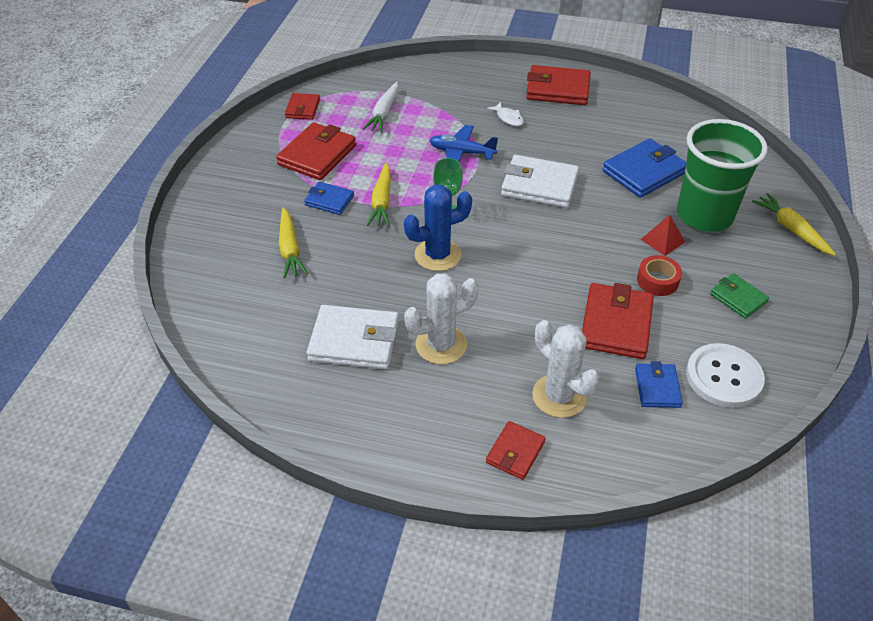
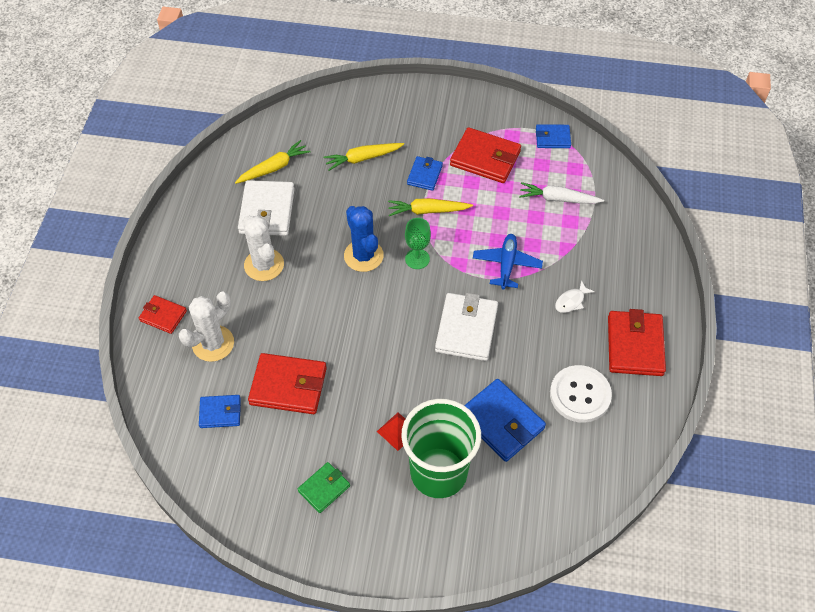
camera: 85 degrees right, 10 degrees up
red wallet [285,93,320,120] -> blue wallet [536,124,571,148]
red tape [637,255,682,296] -> none
white button [686,343,765,408] -> white button moved to [550,365,612,423]
yellow carrot [752,193,836,256] -> yellow carrot moved to [235,140,311,184]

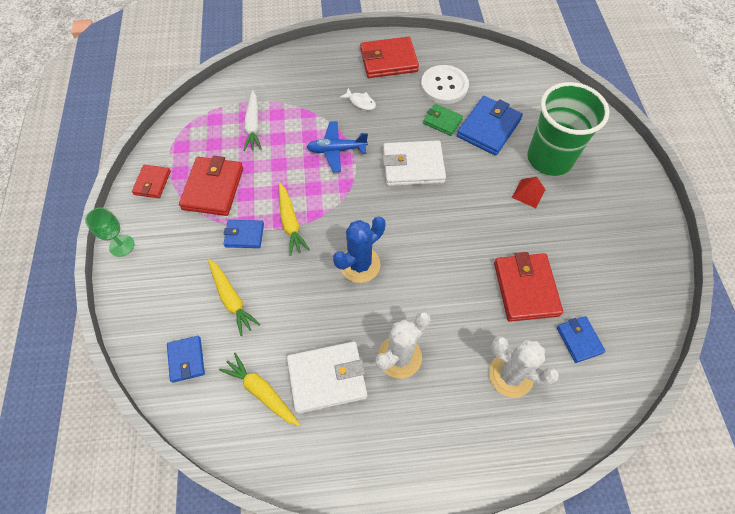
camera: 105 degrees left, 5 degrees up
red wallet [139,295,187,334] -> red wallet moved to [132,165,171,198]
green wallet [298,462,350,513] -> green wallet moved to [423,104,463,136]
green goblet [405,218,431,269] -> green goblet moved to [85,207,134,257]
blue wallet [536,124,571,148] -> blue wallet moved to [167,336,205,383]

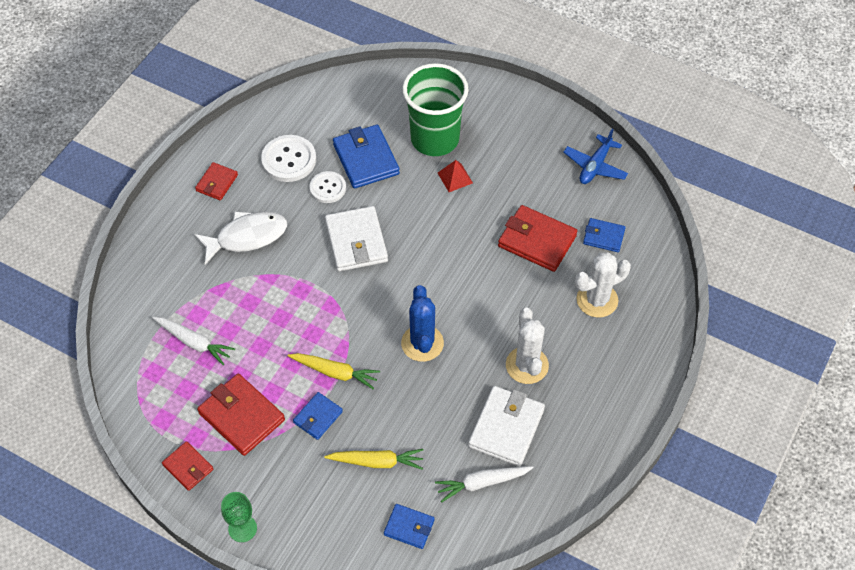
camera: 55 degrees left, 5 degrees down
yellow carrot [219,353,300,426] -> white carrot [435,466,534,502]
blue plane [307,121,368,172] -> blue plane moved to [563,128,628,184]
white fish [340,88,376,110] -> white fish [194,211,287,264], size x2.06
red wallet [360,37,419,78] -> red wallet [195,162,238,200], size x0.58
white wallet [383,140,446,186] -> white wallet turned 45 degrees counterclockwise [325,206,388,272]
green wallet [423,104,463,136] -> white button [310,171,346,203]

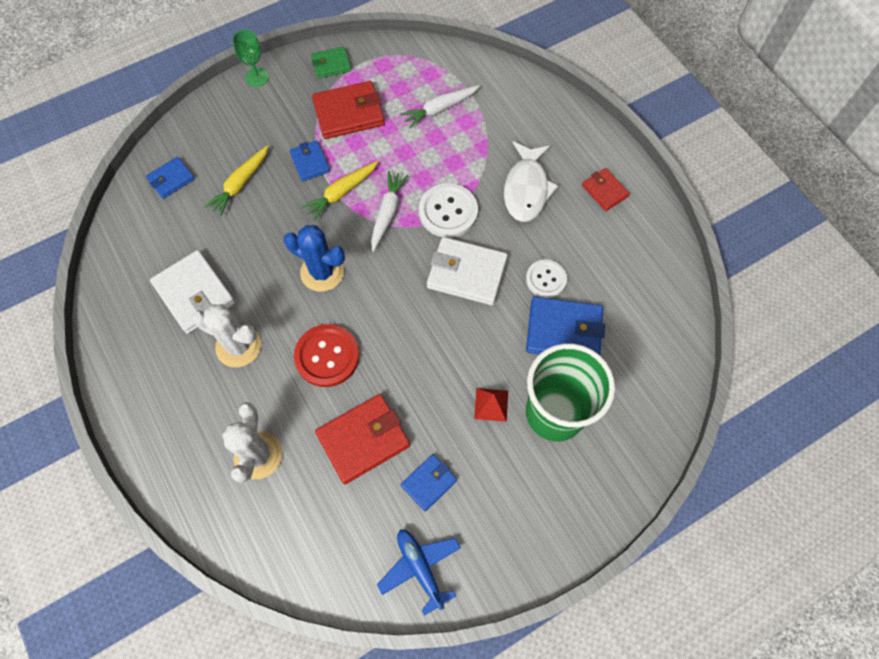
camera: 120 degrees right, 10 degrees up
red wallet [162,441,213,491] -> green wallet [311,47,351,78]
white button [261,135,316,182] -> white button moved to [419,183,478,238]
white carrot [435,466,534,502] -> white carrot moved to [371,171,408,252]
blue wallet [583,218,626,252] -> blue wallet moved to [401,454,457,511]
none -> red button [294,324,359,387]

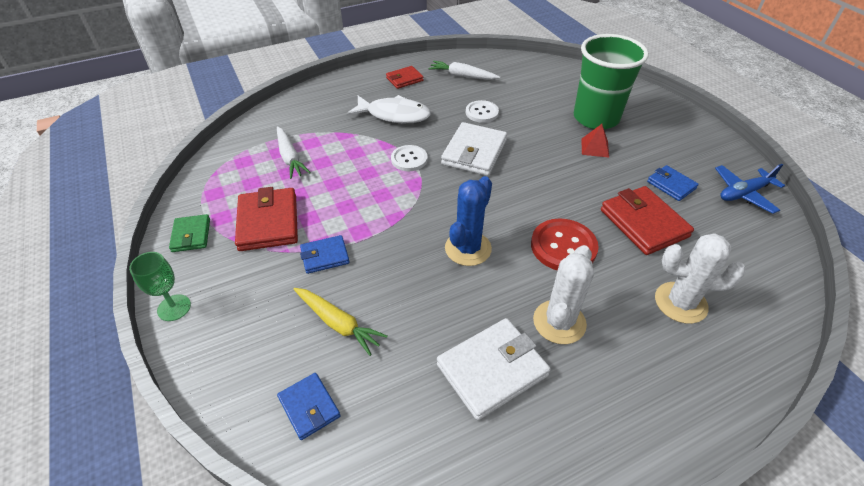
camera: 85 degrees left, 20 degrees down
yellow carrot [301,161,379,221] -> none
white carrot [371,171,408,252] -> white carrot moved to [428,61,500,80]
white button [419,183,478,238] -> white button [391,145,428,171], size x0.66
blue wallet [526,297,605,355] -> none

